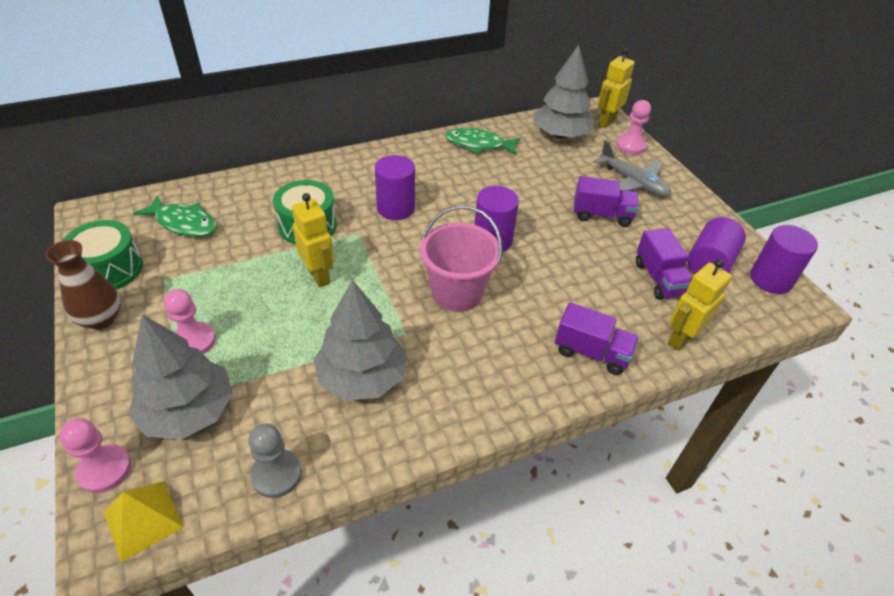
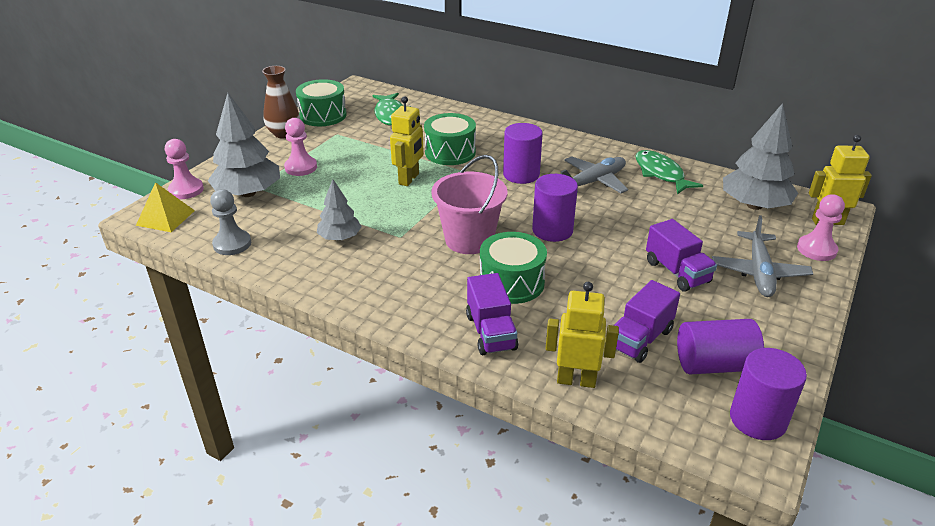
camera: 55 degrees right, 10 degrees down
grey tree [314,280,407,401] -> grey tree [317,179,362,241], size x0.58
none -> green drum [480,232,547,304]
none -> grey plane [561,156,628,193]

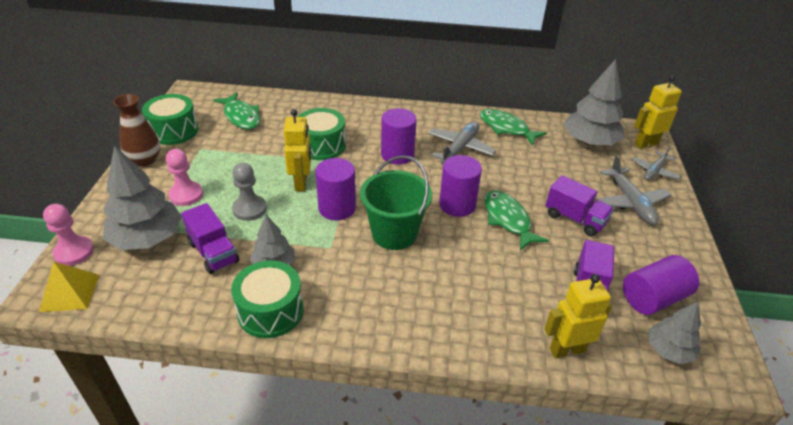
camera: 25 degrees left, 5 degrees up
grey pawn [210,189,251,255] -> grey pawn moved to [232,163,267,221]
pink bucket [431,155,507,254] -> green bucket [360,155,432,250]
purple truck [466,273,518,355] -> purple truck moved to [181,203,239,274]
green drum [480,232,547,304] -> green drum moved to [231,261,304,338]
purple cylinder [730,348,807,440] -> purple cylinder moved to [315,158,356,220]
pink pawn [797,194,845,261] -> grey plane [631,146,681,180]
none -> green fish [484,190,549,250]
none -> grey tree [648,302,701,364]

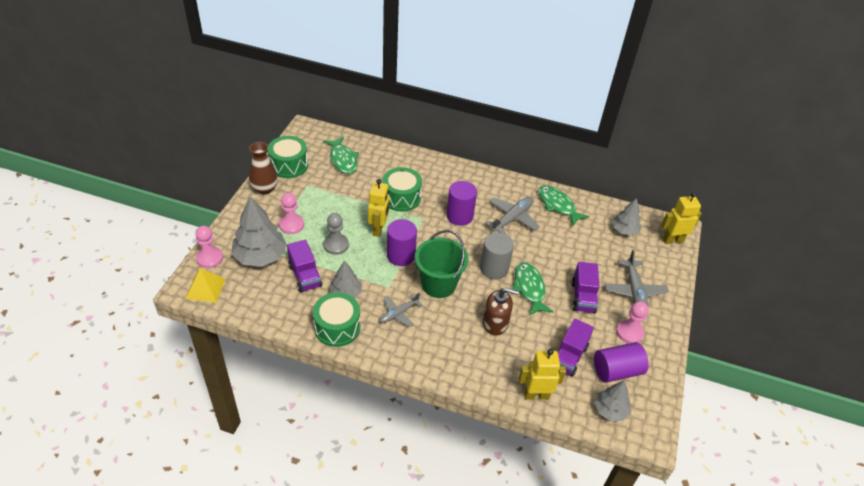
camera: 10 degrees right, 5 degrees up
purple cylinder [439,155,482,217] -> grey cylinder [480,233,514,280]
purple truck [546,175,614,236] -> purple truck turned 45 degrees clockwise [572,262,599,314]
grey tree [564,59,625,146] -> grey tree [612,198,641,235], size x0.58
grey plane [631,146,681,180] -> grey plane moved to [379,293,423,327]
none -> brown soap dispenser [483,287,519,336]
none -> pink pawn [616,301,649,343]

